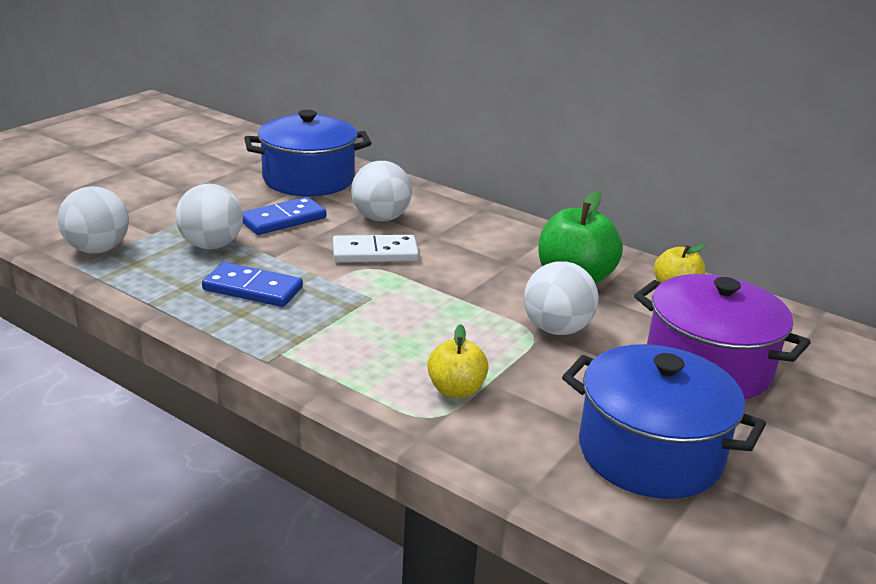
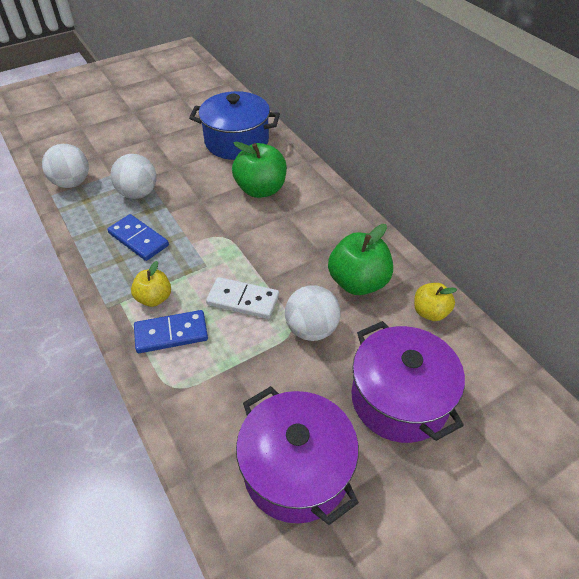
camera: 25 degrees right, 20 degrees up
blue domino [243,197,326,235] -> blue domino moved to [134,310,208,353]
white domino [333,235,419,263] -> white domino moved to [206,277,279,319]
white ball [351,161,412,221] -> green apple [232,142,287,198]
yellow apple [427,324,489,398] -> yellow apple moved to [131,261,171,307]
blue pot [562,344,766,499] -> purple pot [236,386,359,525]

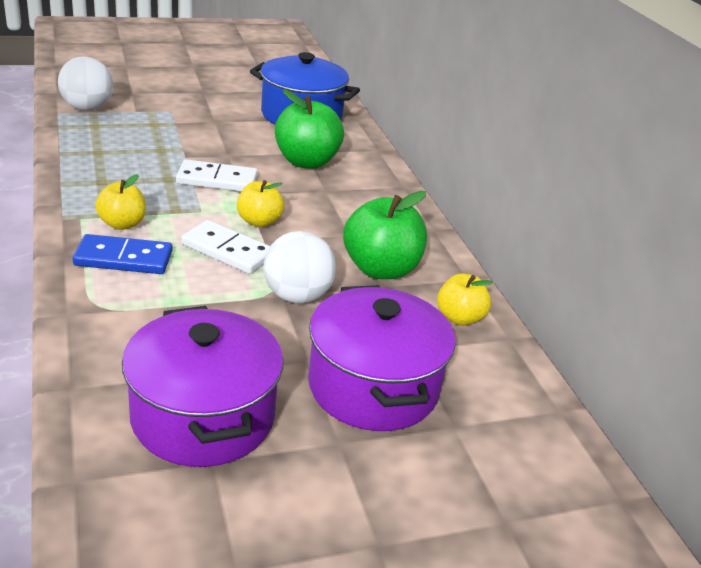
camera: 10 degrees right, 15 degrees down
blue domino [107,214,169,261] -> none
white ball [110,154,157,199] -> none
none -> white domino [176,160,258,192]
none -> yellow apple [237,180,284,227]

